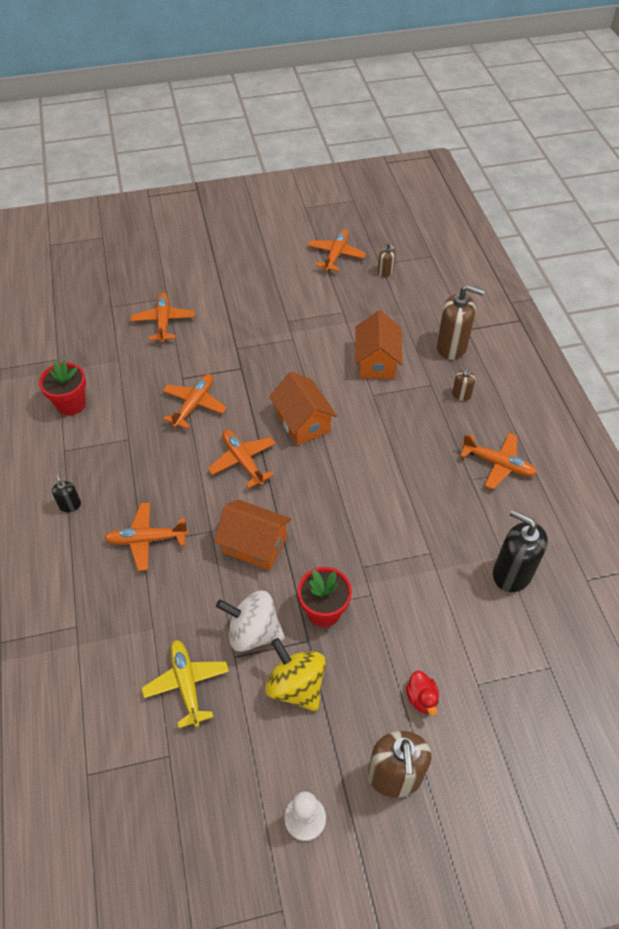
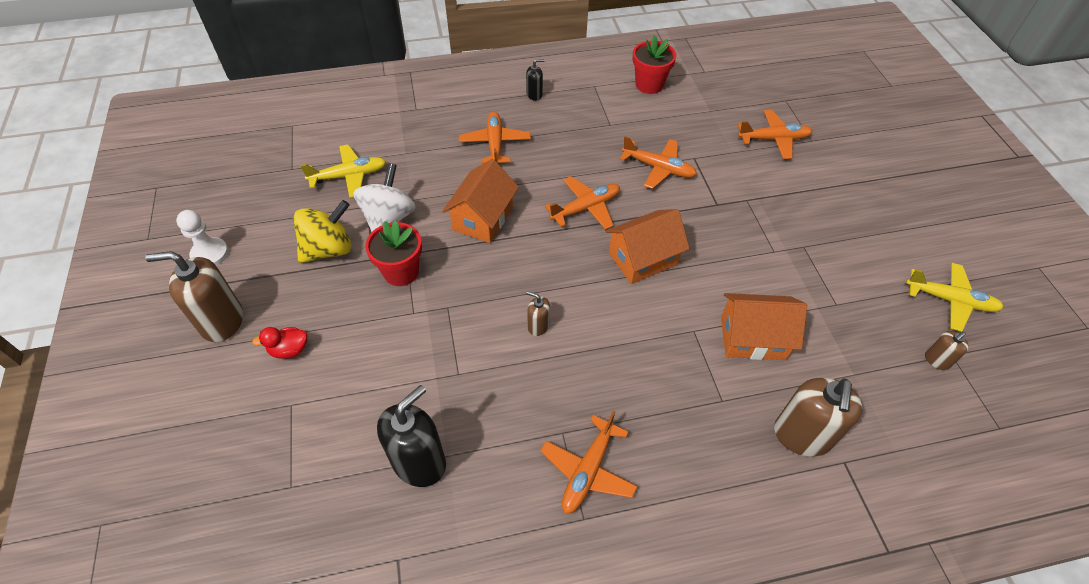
camera: 90 degrees right, 0 degrees up
orange plane [307,229,366,271] -> yellow plane [906,263,1004,332]
brown soap dispenser [452,367,476,401] -> brown soap dispenser moved to [526,291,550,336]

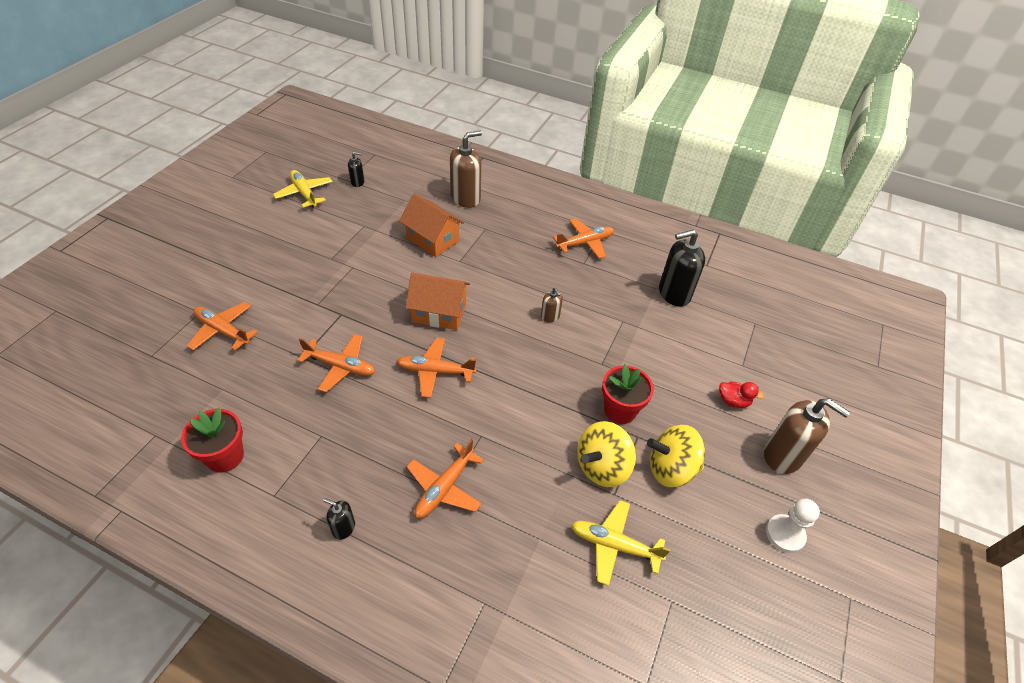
camera: 145 degrees left, 5 degrees down
white spinning top [353,163,416,231] -> yellow spinning top [577,421,636,487]
orange house [443,159,519,243] -> none
orange plane [620,136,697,189] -> orange plane turned 135 degrees clockwise [297,334,375,392]
brown soap dispenser [925,331,969,370] -> black soap dispenser [348,152,365,187]

